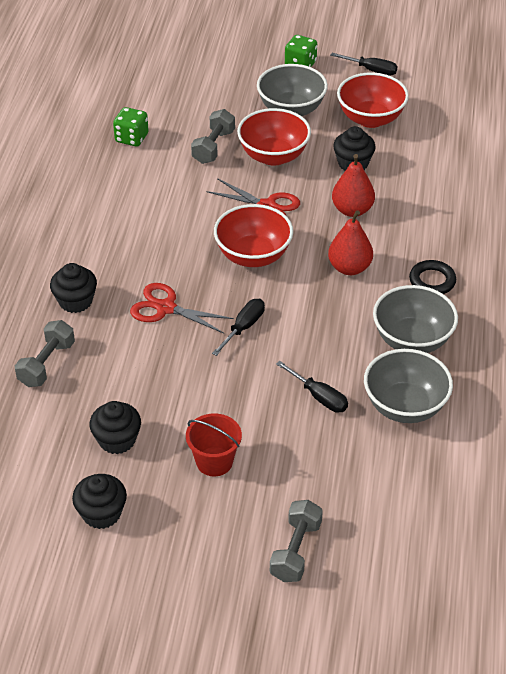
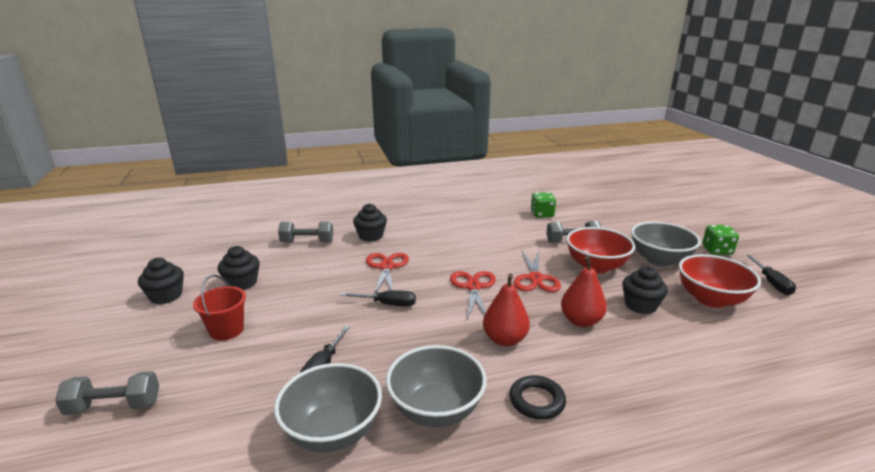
camera: 65 degrees right, 20 degrees down
red bowl [214,204,293,267] -> red scissors [450,271,496,320]

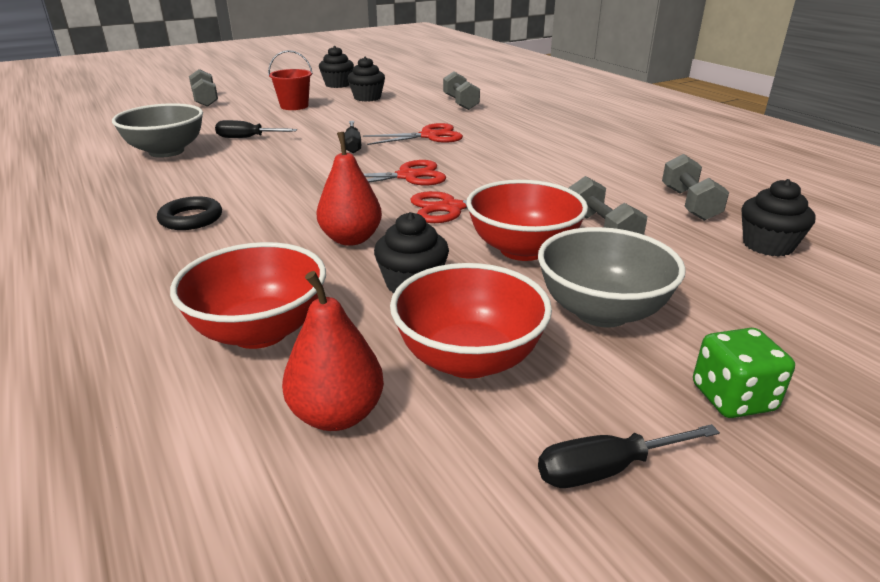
camera: 75 degrees right, 5 degrees up
black cupcake [353,204,387,242] -> black cupcake moved to [741,179,815,257]
grey bowl [386,345,487,427] -> none
red pear [483,273,530,346] -> red pear moved to [282,271,384,431]
green dice [530,192,556,218] -> grey dumbbell [662,154,729,221]
none -> red bowl [170,242,326,349]

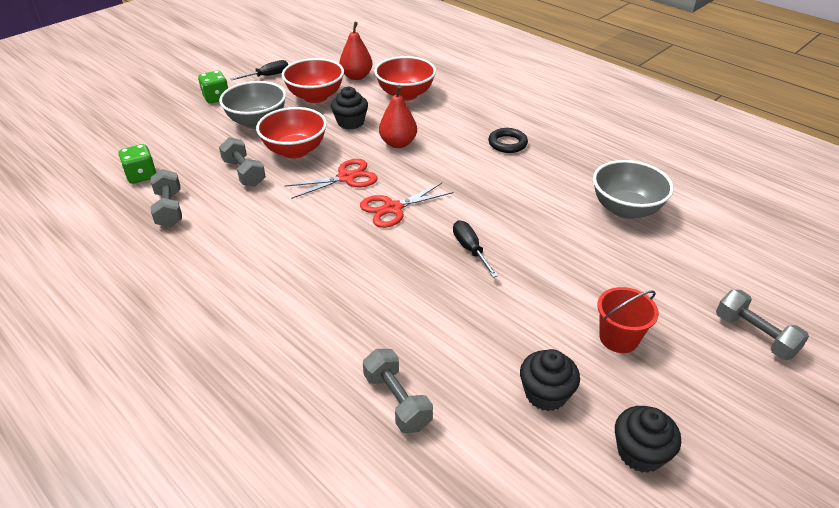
camera: 165 degrees right, 10 degrees up
black screwdriver [215,120,297,138] -> none
red scissors [363,123,463,145] -> none
black cupcake [741,179,815,257] -> green dice [119,144,157,184]

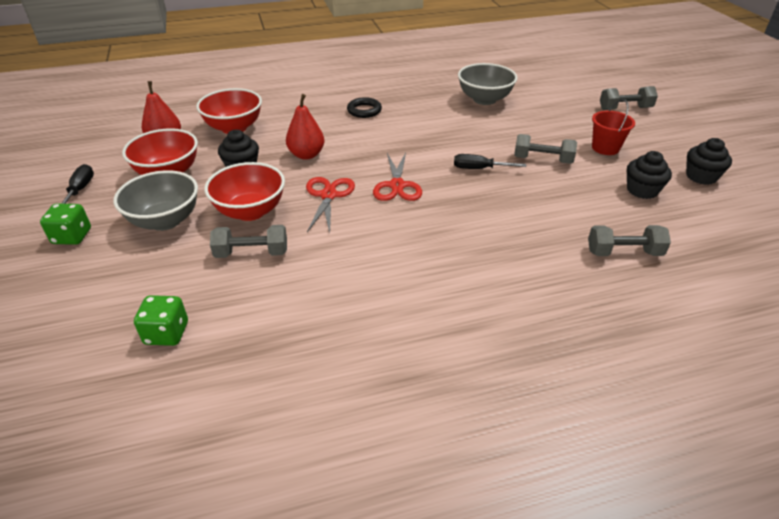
camera: 60 degrees left, 0 degrees up
grey dumbbell [151,169,182,227] -> grey dumbbell moved to [514,134,577,164]

